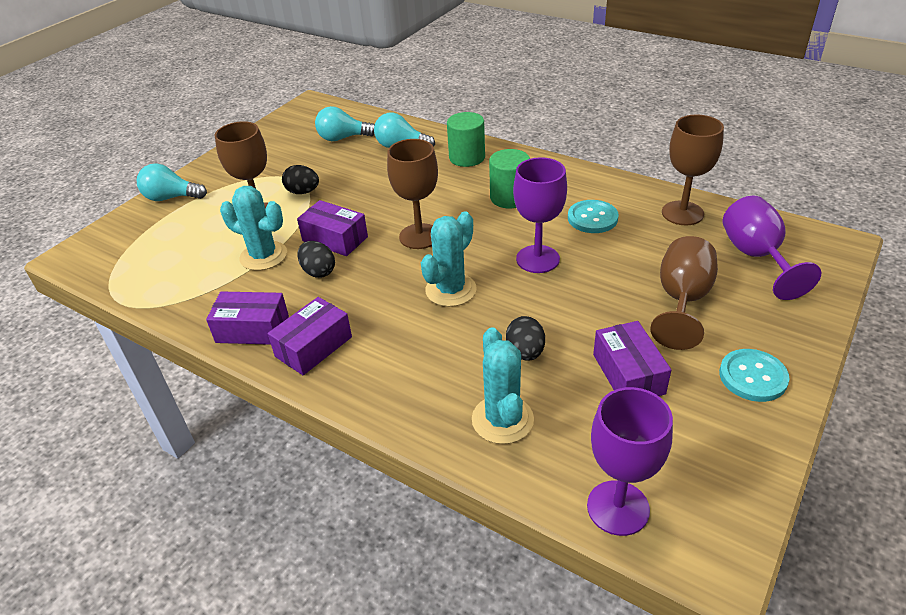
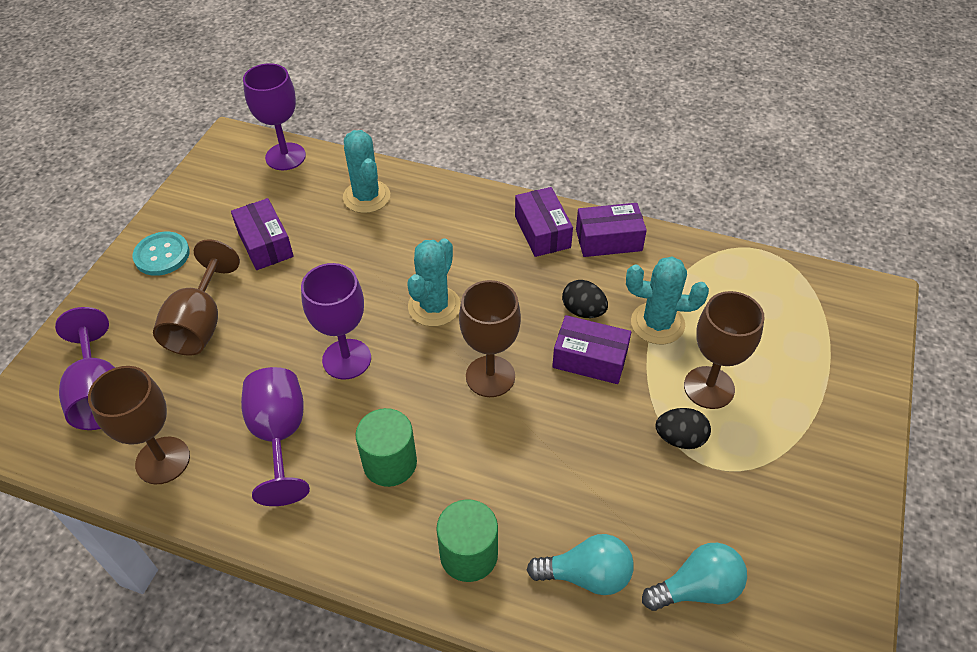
camera: 165 degrees right, 10 degrees up
turquoise light bulb [137,164,207,201] -> none
purple box [268,297,352,375] -> purple box turned 45 degrees counterclockwise [515,187,573,257]
black egg [506,316,545,361] -> none
turquoise button [568,200,619,233] -> purple goblet [241,367,310,506]

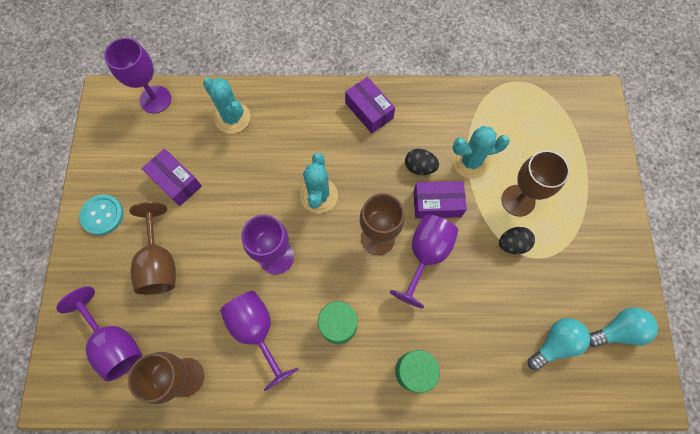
camera: 20 degrees left, 20 degrees up
turquoise light bulb [527,534,634,595] -> turquoise light bulb moved to [589,308,658,347]
purple box [576,203,647,257] -> none
none -> purple goblet [390,215,458,308]

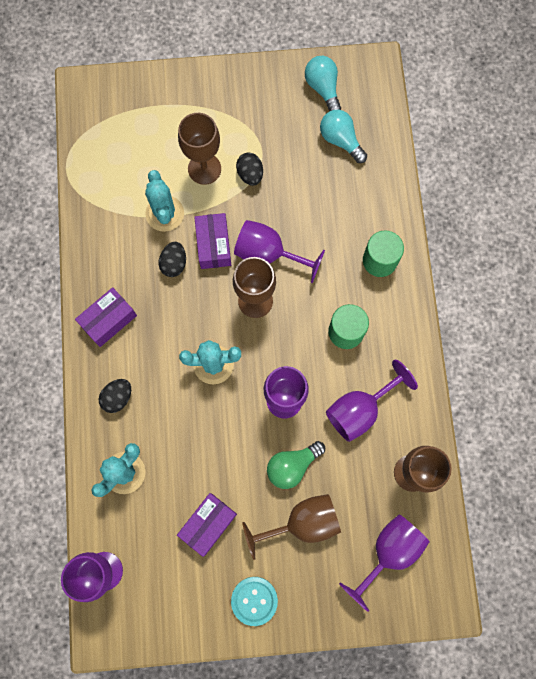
camera: 95 degrees left, 5 degrees up
none -> black egg [99,379,131,413]
none -> green light bulb [267,441,325,489]

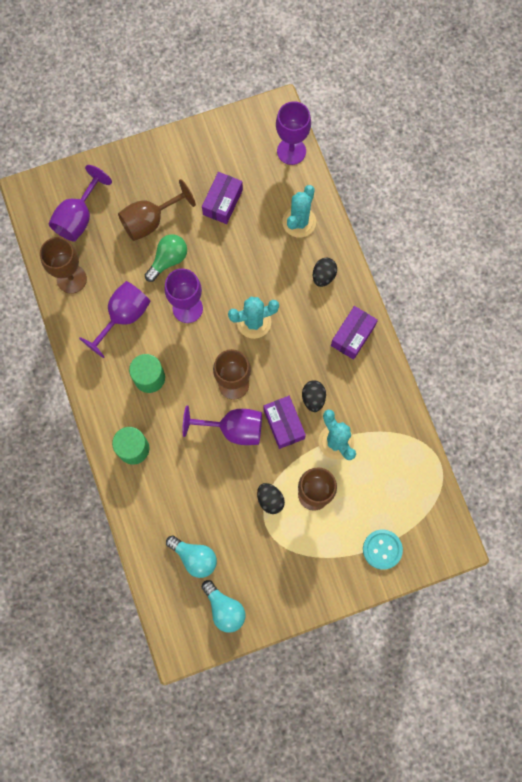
camera: 165 degrees right, 0 degrees up
turquoise button [231,577,278,626] -> turquoise button moved to [363,530,403,570]

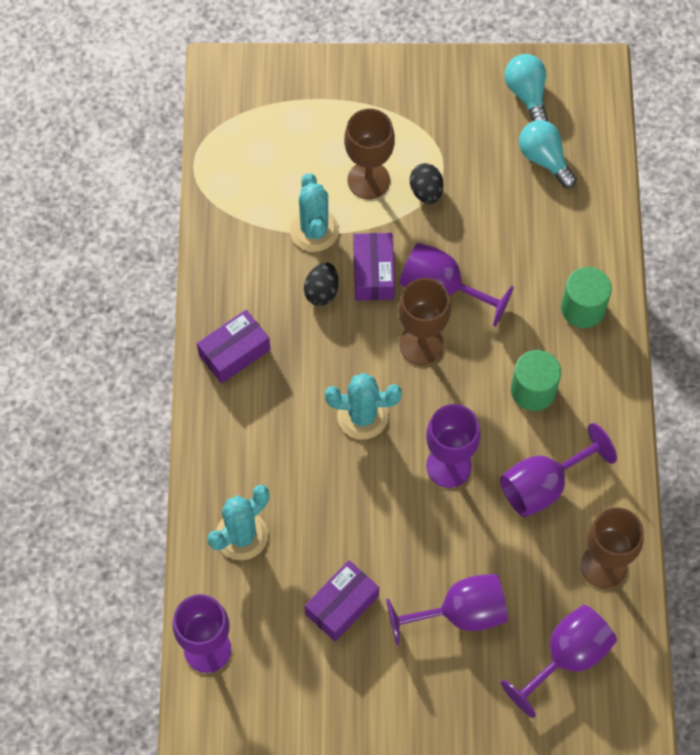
camera: 160 degrees left, 10 degrees down
brown goblet [118,179,196,241] -> purple goblet [386,574,508,646]
green light bulb [145,234,187,282] -> none
black egg [313,258,337,287] -> none
turquoise button [363,530,403,570] -> none

